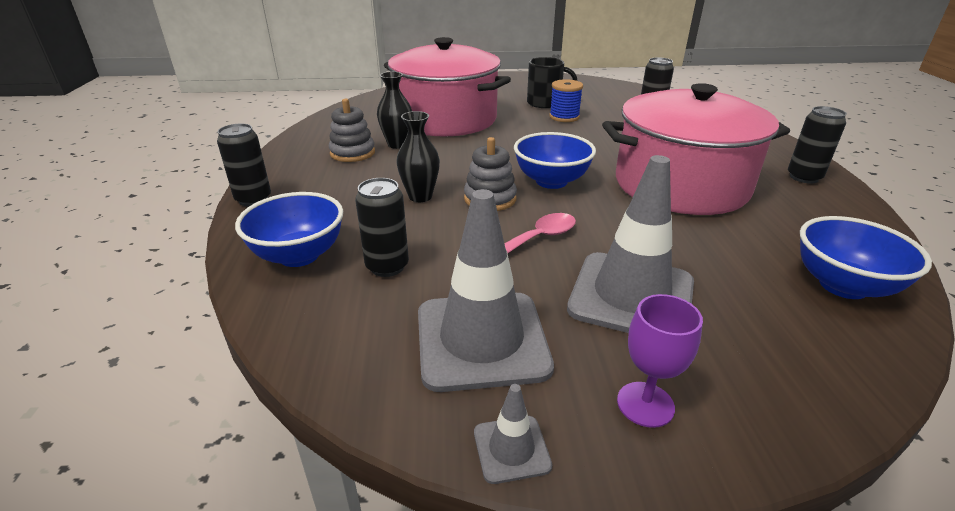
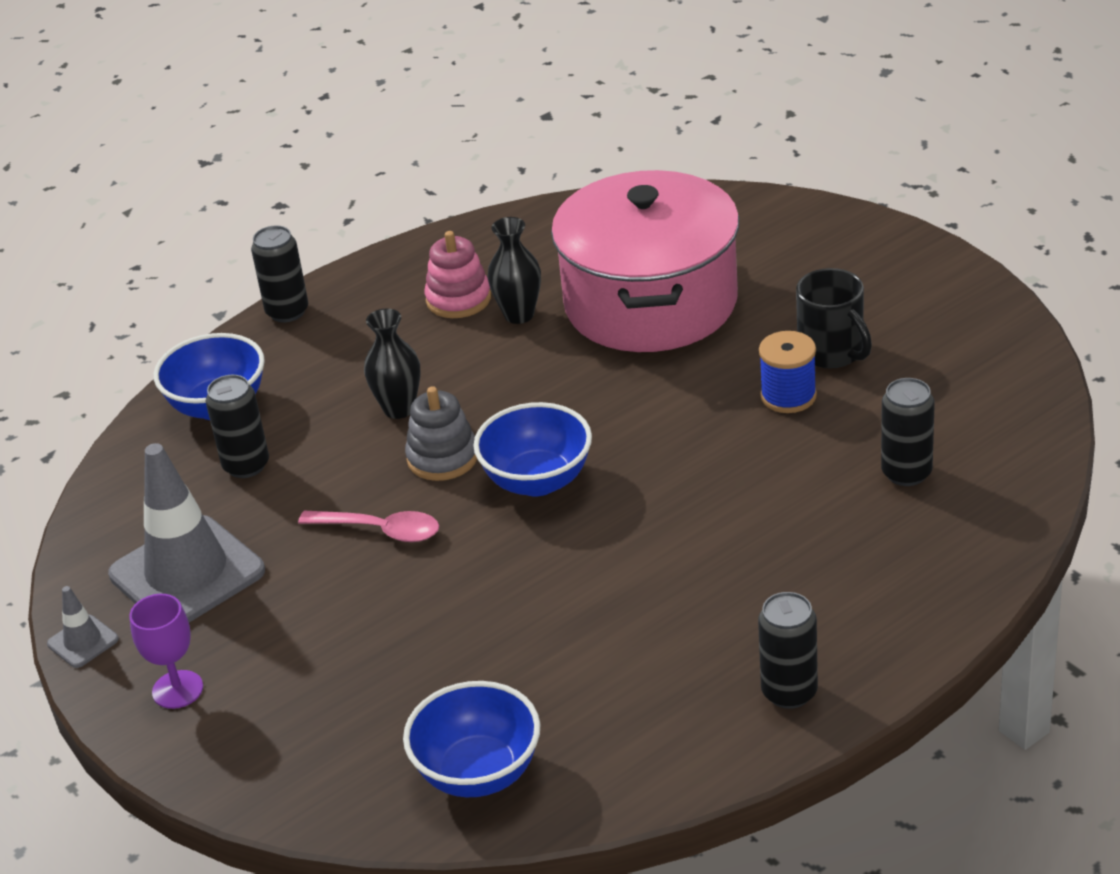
camera: 60 degrees right, 5 degrees up
grey stacking toy [329,99,375,162] -> pink stacking toy [424,231,491,318]
grey traffic cone [567,155,694,333] -> none
pink pot [602,83,790,215] -> none

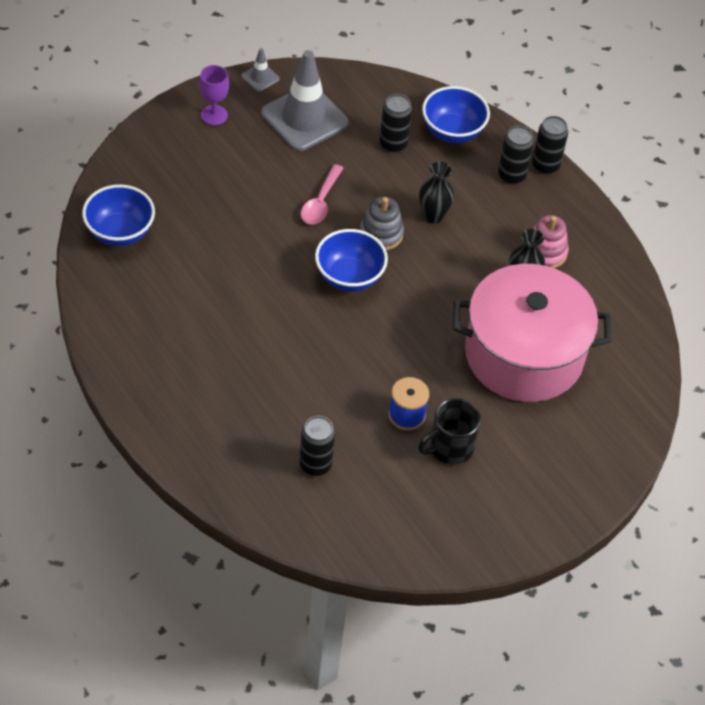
camera: 85 degrees right, 15 degrees up
black can [758,592,818,709] -> black can moved to [498,126,534,184]

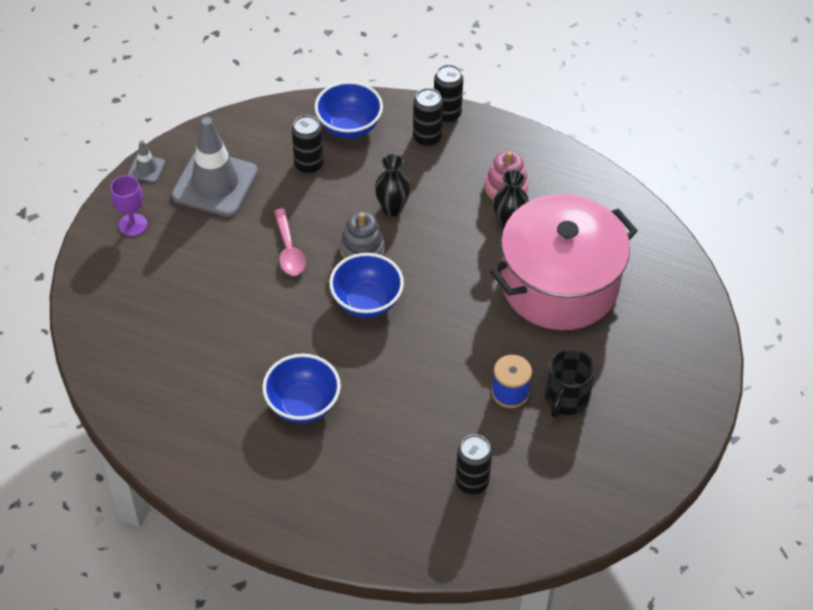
camera: 30 degrees left, 0 degrees up
blue bowl [82,184,155,246] -> blue bowl moved to [262,354,341,424]

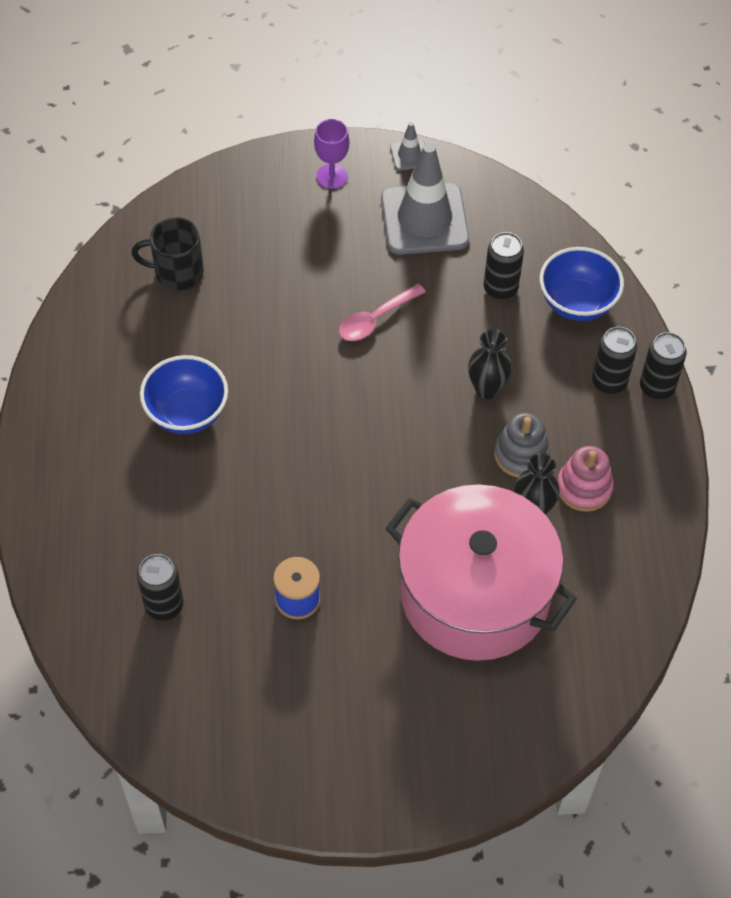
camera: 65 degrees right, 5 degrees up
blue bowl [329,253,404,318] -> none
grey stacking toy [340,211,385,259] -> grey stacking toy moved to [494,413,550,477]
black mug [545,349,596,418] -> black mug moved to [131,217,204,290]

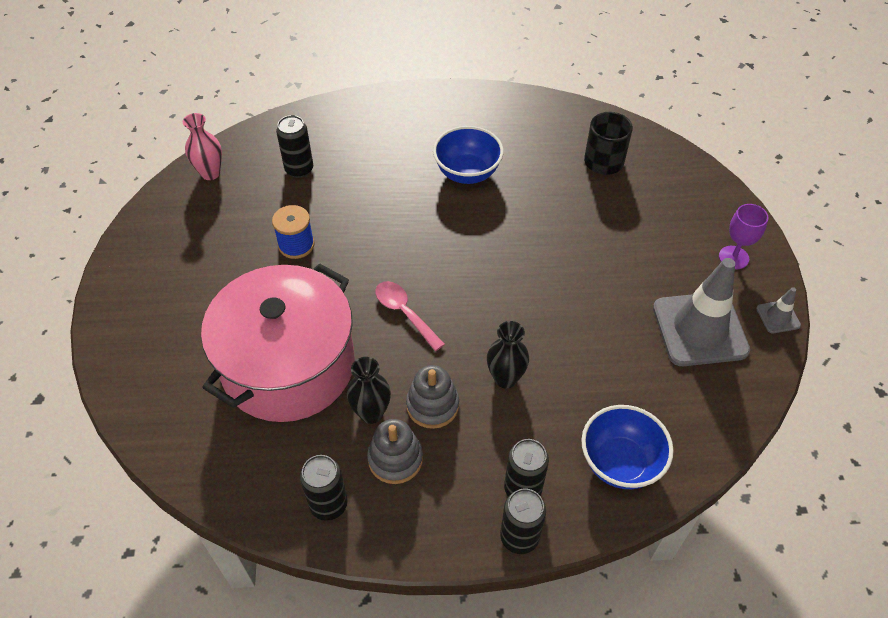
camera: 90 degrees right, 5 degrees down
pink spoon [339,284,426,341] -> pink spoon moved to [375,281,445,351]
black can [484,232,524,300] -> black can moved to [300,455,348,521]
pink stacking toy [557,446,614,512] -> grey stacking toy [367,419,423,484]
none -> pink vase [183,113,222,180]

